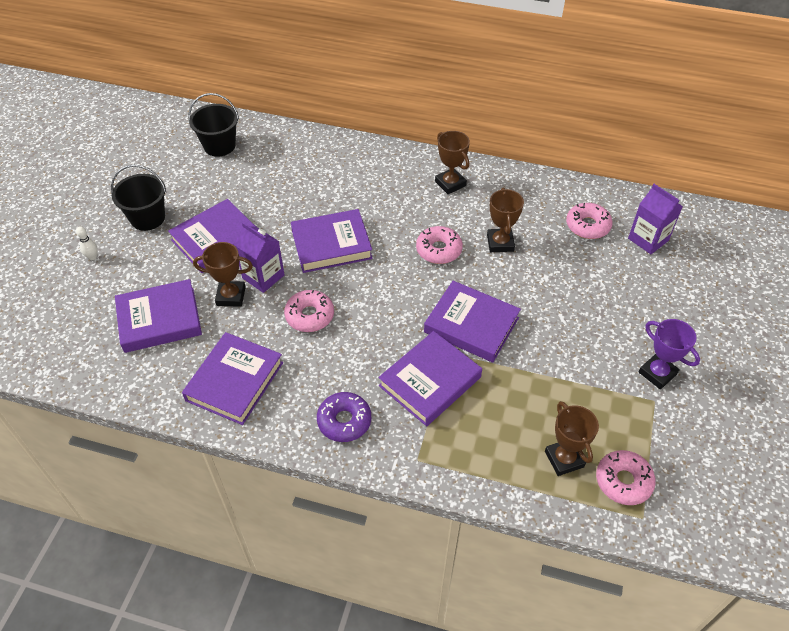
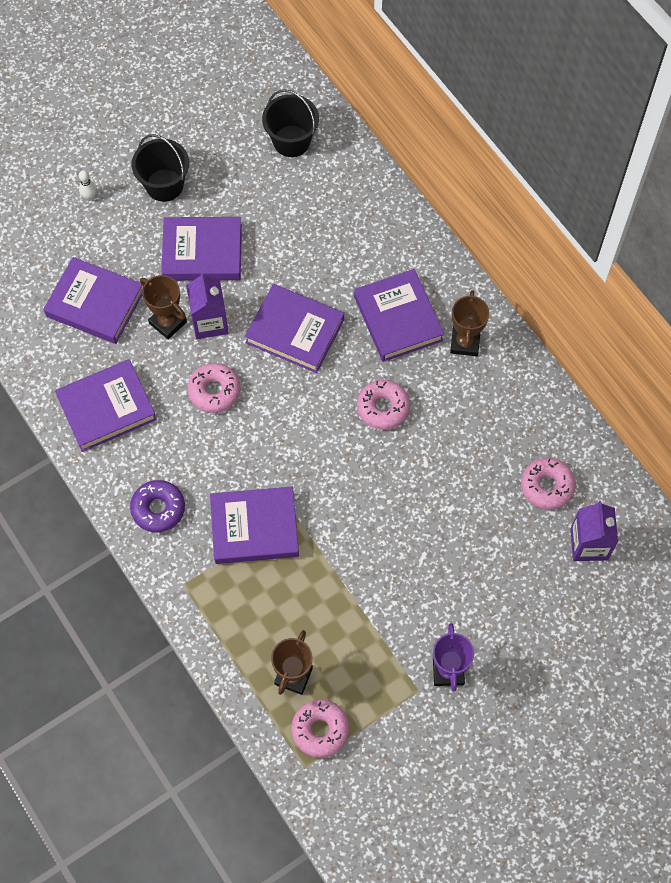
camera: 40 degrees right, 15 degrees up
purple book [424,281,521,362] -> purple book moved to [354,269,444,362]
brown trophy [487,188,524,252] -> none

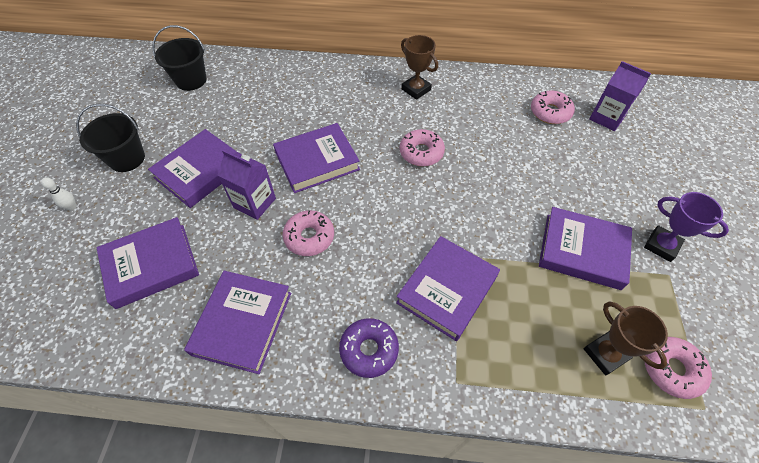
camera: 50 degrees left, 10 degrees down
brown trophy [140,275,187,339] -> none
purple book [354,269,444,362] -> purple book moved to [539,207,632,290]

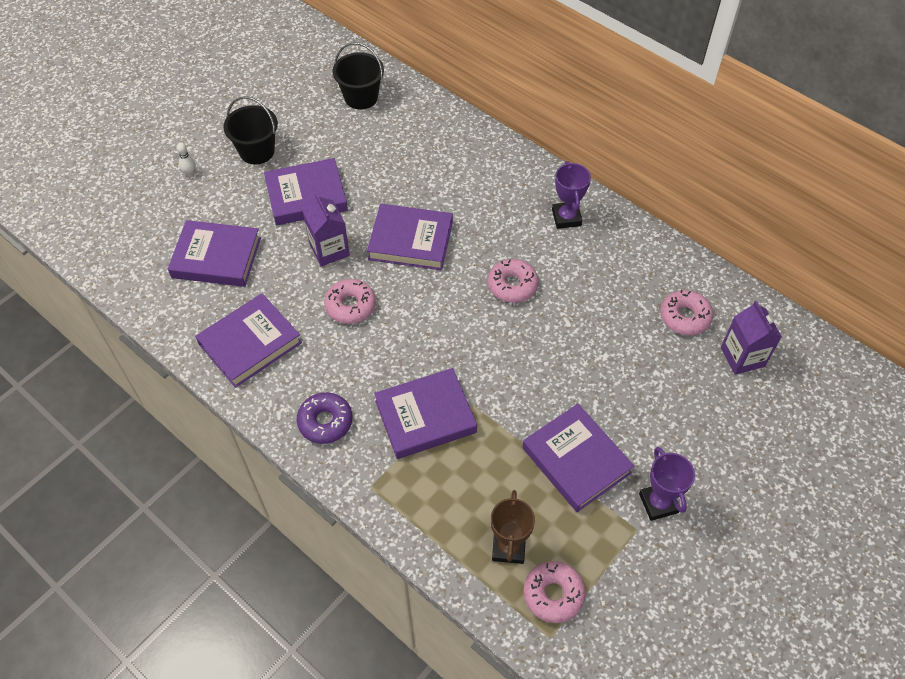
camera: 35 degrees right, 0 degrees up
brown trophy [401,35,438,100] -> purple trophy [552,161,591,229]

